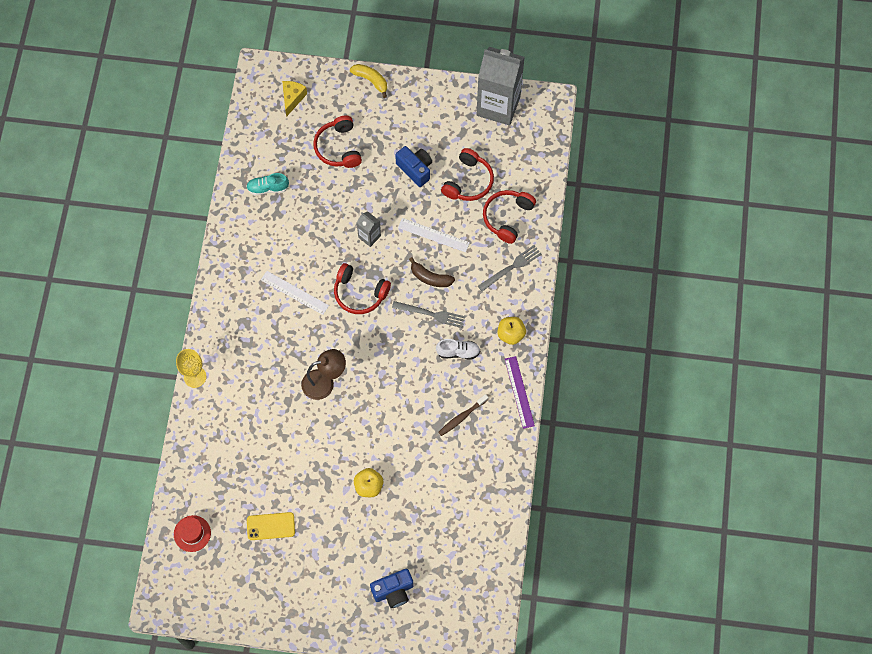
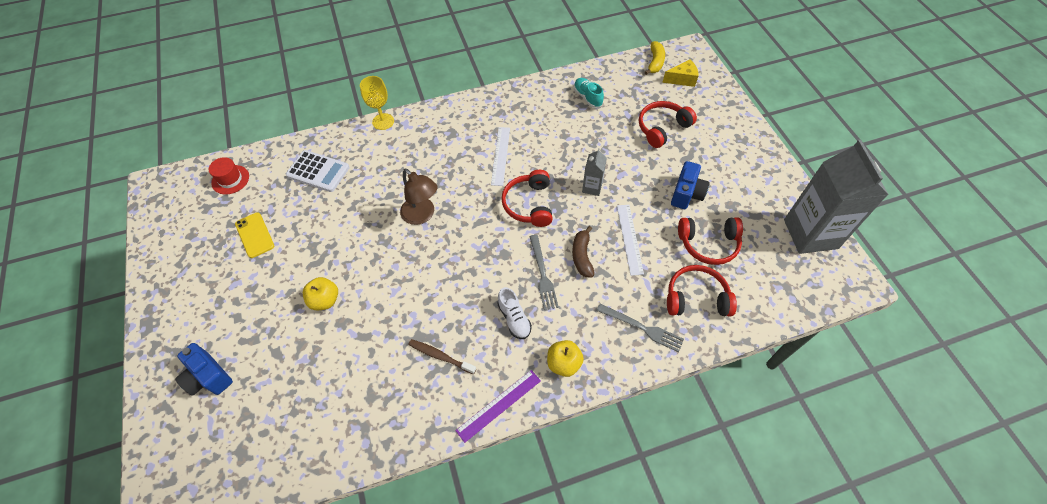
camera: 65 degrees right, 10 degrees down
yellow banana [350,64,387,98] -> yellow banana moved to [645,41,665,75]
none -> white calculator [286,150,350,192]

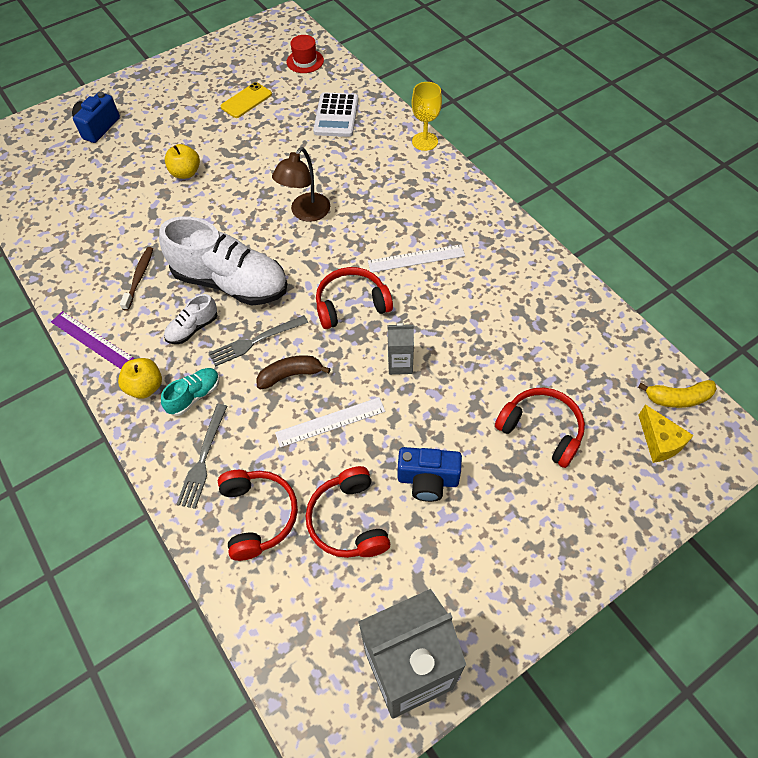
camera: 75 degrees right, 0 degrees up
turquoise shoe [574,78,604,108] -> turquoise shoe moved to [161,368,220,416]
none -> white shoe [159,216,287,306]

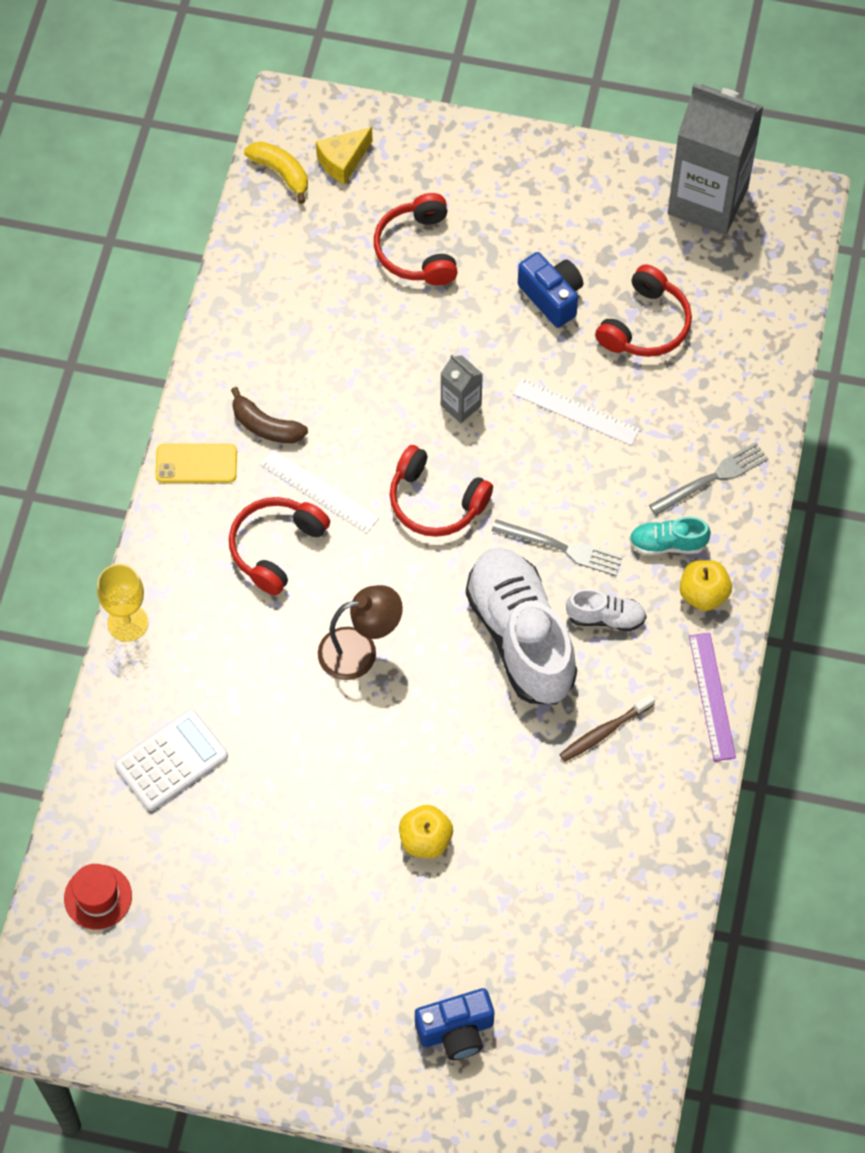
camera: 135 degrees left, 5 degrees up
red headphones [218,470,298,561] -> red headphones moved to [229,497,330,595]
yellow phone [221,82,272,118] -> yellow phone moved to [155,444,237,483]
brown banana [256,355,331,389] -> brown banana moved to [231,387,308,443]
yellow cheese [638,405,694,463] -> yellow cheese turned 150 degrees counterclockwise [316,127,372,185]

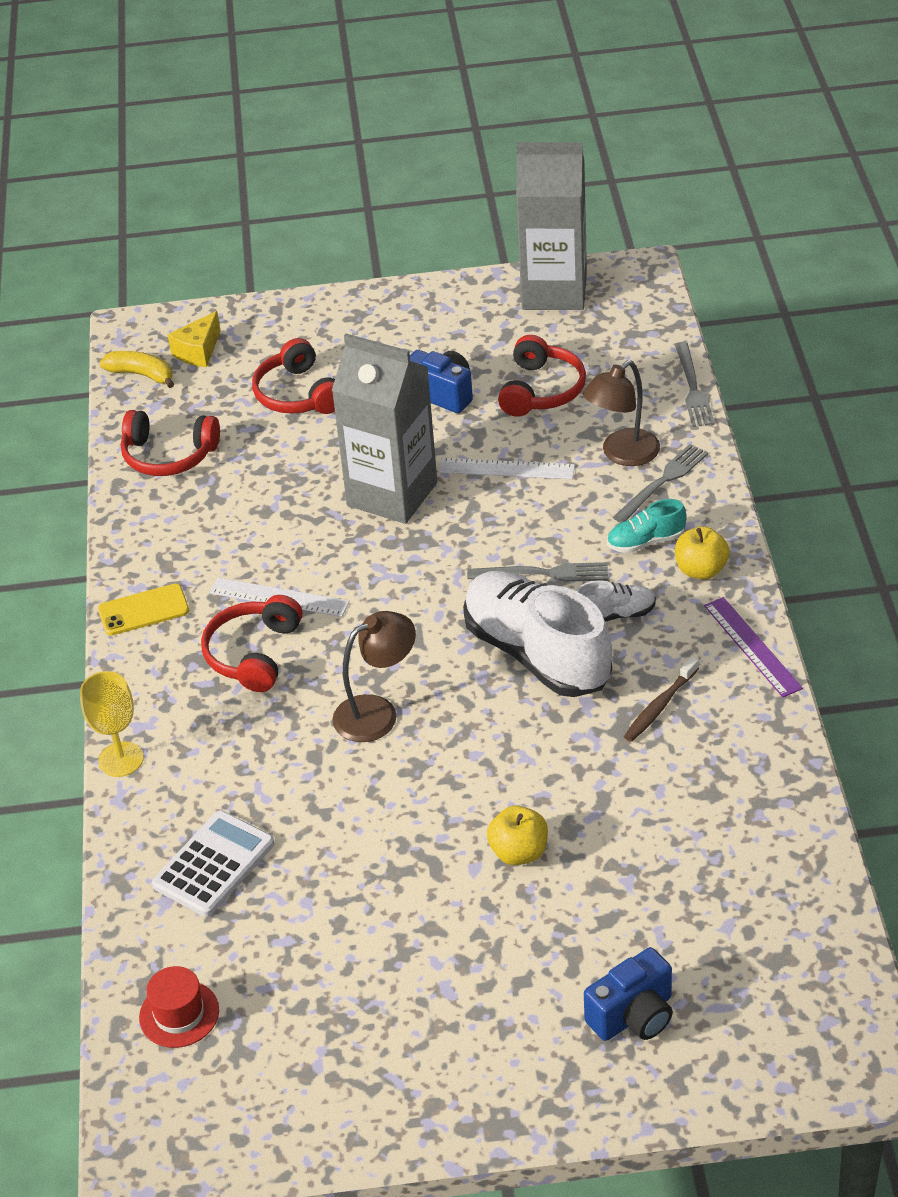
camera: 15 degrees left, 20 degrees down
brown banana [231,387,308,443] -> none
red headphones [390,445,493,537] -> red headphones moved to [121,410,220,476]
grey carton [440,355,483,423] -> grey carton [332,333,437,524], size x2.24
none -> brown lamp [583,360,660,466]
none -> grey fork [675,342,715,427]

